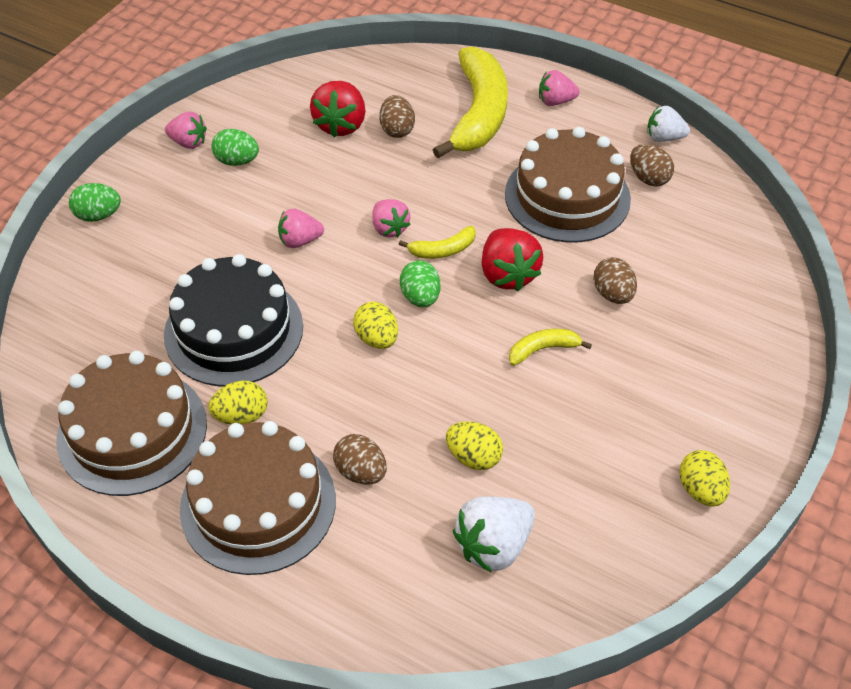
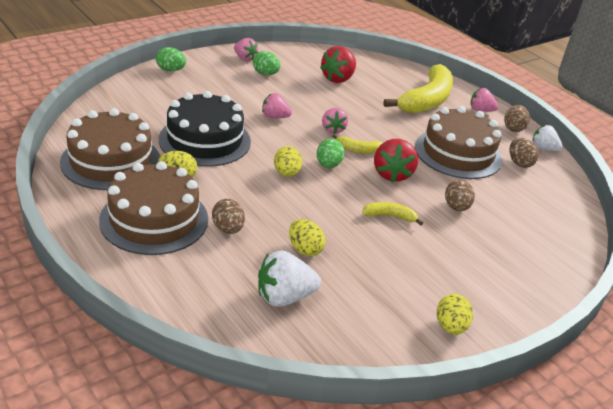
camera: 20 degrees right, 15 degrees down
brown egg [379,95,415,138] -> brown egg moved to [504,105,530,132]

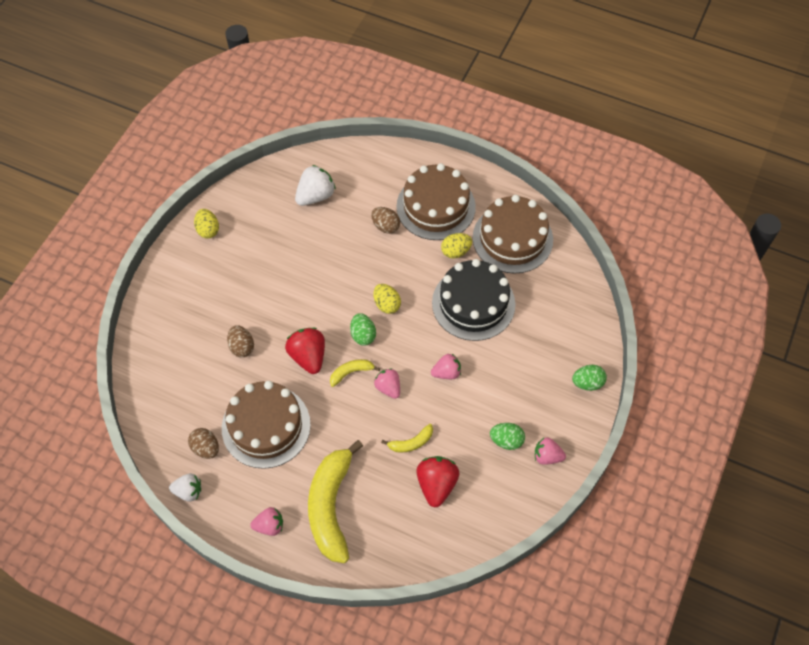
camera: 155 degrees right, 25 degrees up
yellow egg [289,219,326,256] -> none
yellow banana [362,202,423,225] -> yellow banana moved to [381,424,433,453]
brown egg [504,105,530,132] -> none

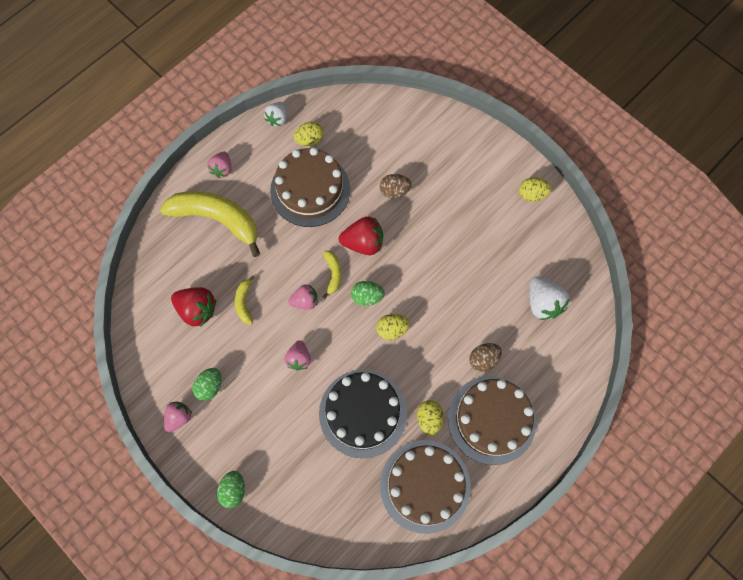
camera: 110 degrees right, 10 degrees up
brown egg [188,428,219,459] -> yellow egg [293,121,324,146]

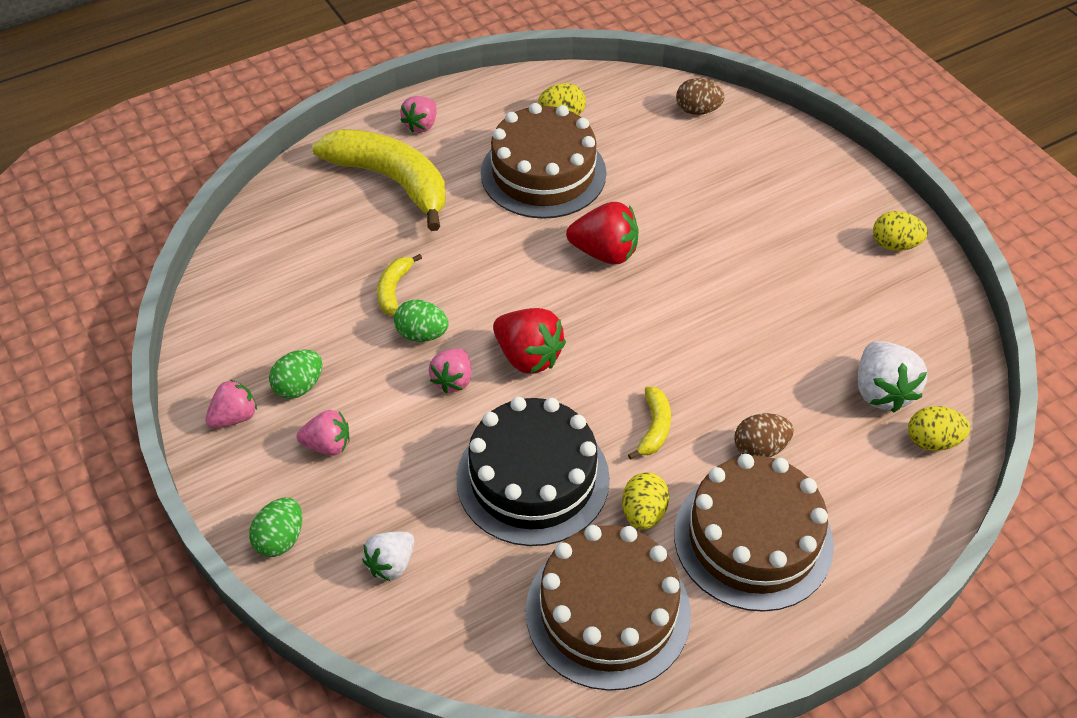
camera: 15 degrees right, 20 degrees down
red strawberry [171,287,216,327] -> red strawberry moved to [493,308,566,374]
white strawberry [264,102,287,126] -> white strawberry moved to [362,531,414,581]
pink strawberry [288,284,318,310] -> pink strawberry moved to [297,410,350,456]
yellow banana [322,251,342,299] -> yellow banana moved to [628,386,671,460]
green egg [351,281,385,306] -> green egg moved to [394,299,449,342]
yellow egg [376,314,410,340] -> yellow egg moved to [908,406,971,451]
brown egg [380,174,412,198] -> brown egg moved to [676,78,725,115]

